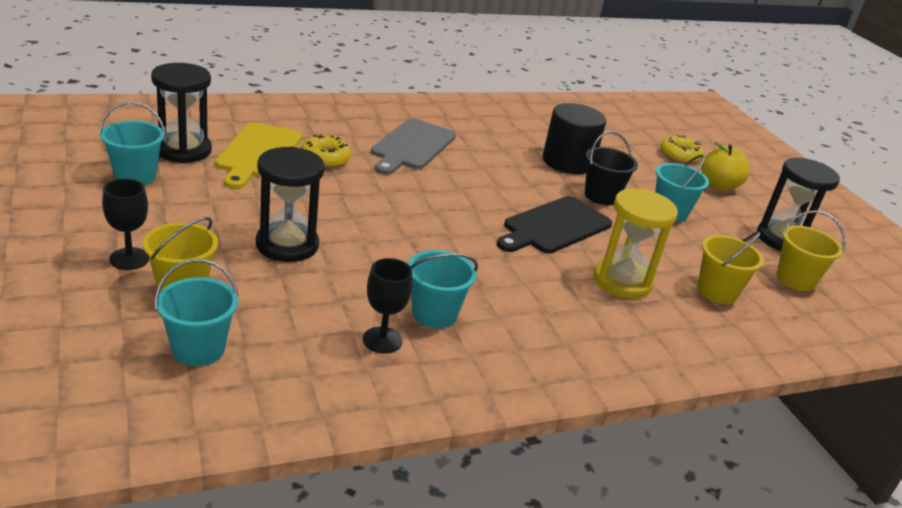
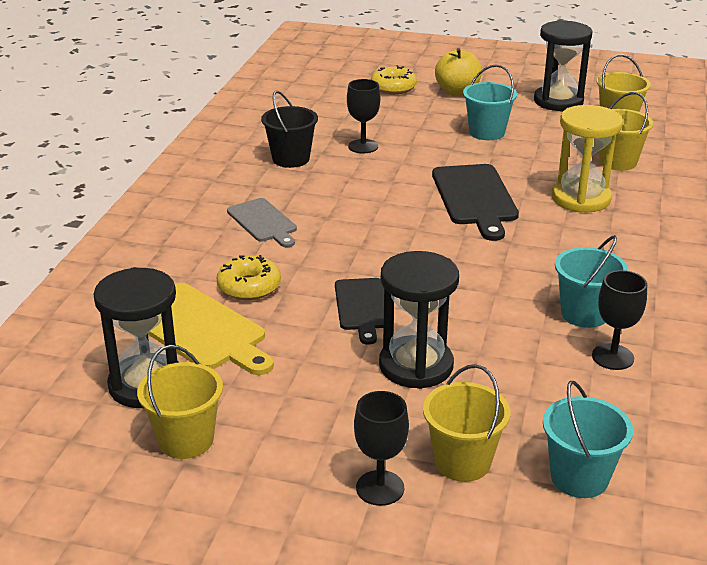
camera: 50 degrees left, 0 degrees up
turquoise bucket [99,102,166,185] -> yellow bucket [137,345,223,459]
grey cutting board [371,118,456,175] -> grey cutting board [227,198,297,247], size x0.64
black cylinder [543,103,606,174] -> black goblet [347,79,380,153]
black bucket [585,131,638,205] -> black bucket moved to [261,91,318,168]
none -> black cutting board [335,278,384,345]

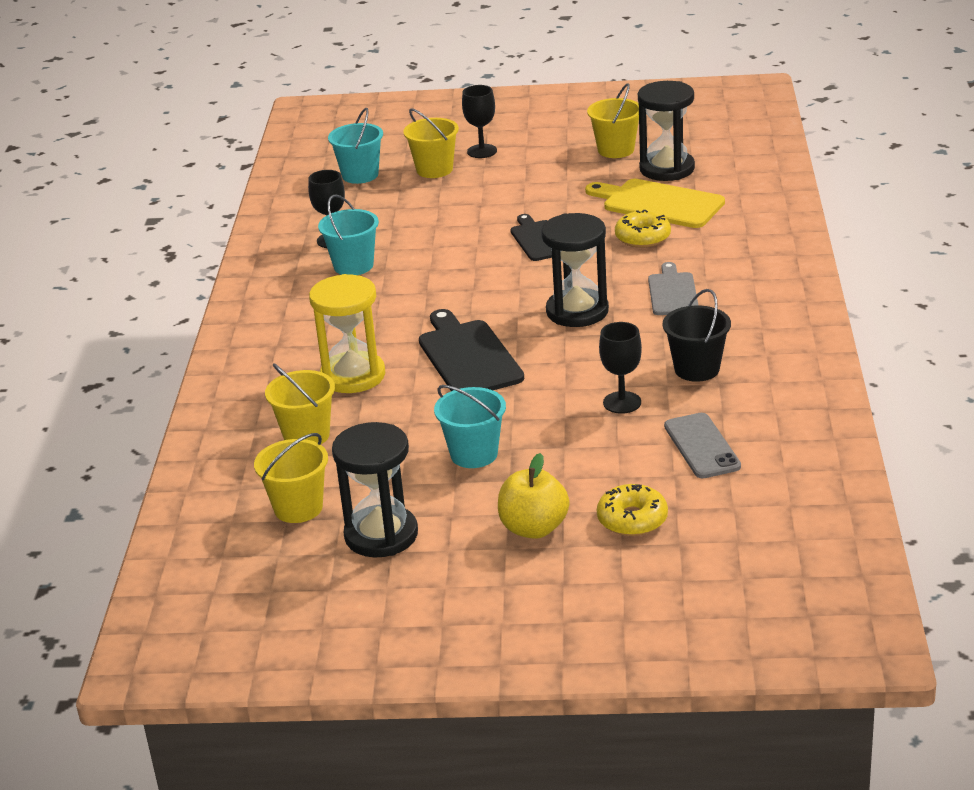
camera: 170 degrees right, 0 degrees up
grey cutting board [227,198,297,247] -> grey cutting board turned 45 degrees clockwise [648,262,699,315]
black hourglass [379,251,459,389] -> black hourglass moved to [541,213,609,327]
none -> grey phone [664,413,741,478]

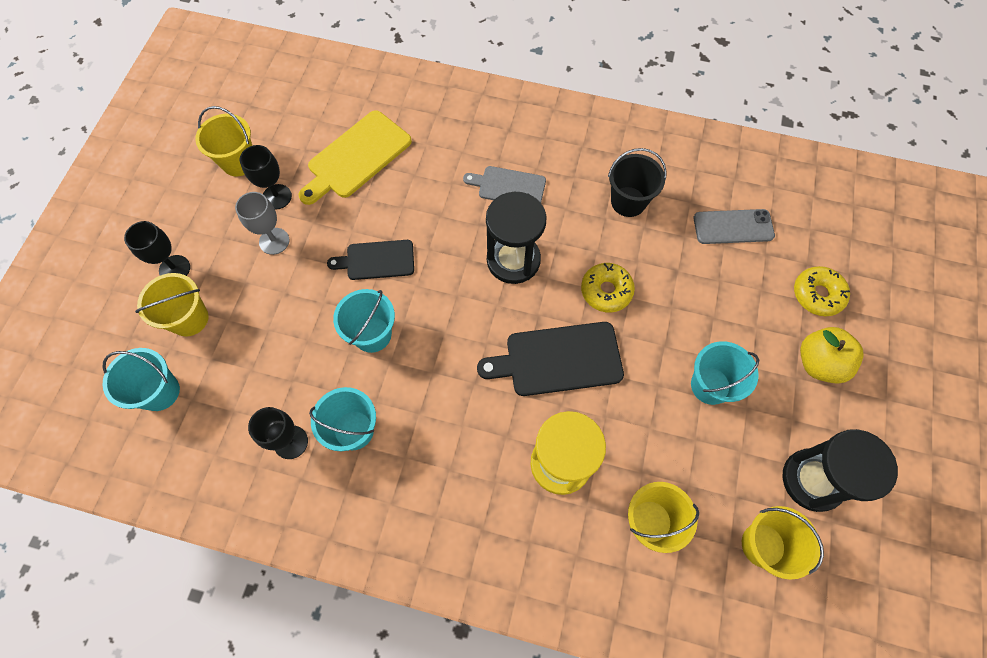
camera: 80 degrees left, 35 degrees up
black goblet [599,322,642,414] -> black goblet moved to [240,145,292,210]
yellow donut [615,210,671,248] -> yellow donut moved to [581,263,635,312]
black hourglass [638,81,695,181] -> none
none -> grey goblet [235,192,290,255]
none -> turquoise bucket [333,289,395,353]

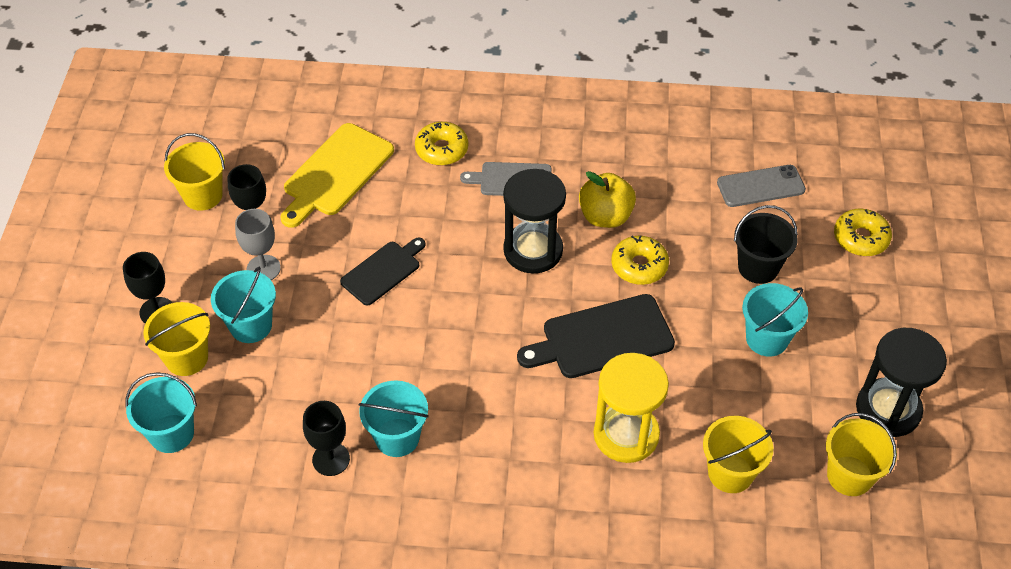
camera: 10 degrees left, 15 degrees down
black cutting board [327,240,414,280] -> black cutting board turned 150 degrees clockwise [340,237,426,306]
turquoise bucket [333,289,395,353] -> turquoise bucket moved to [211,267,276,343]
black bucket [608,148,667,217] -> black bucket moved to [734,205,798,284]
yellow apple [800,327,864,384] -> yellow apple moved to [579,171,636,228]
none -> yellow donut [415,122,468,166]

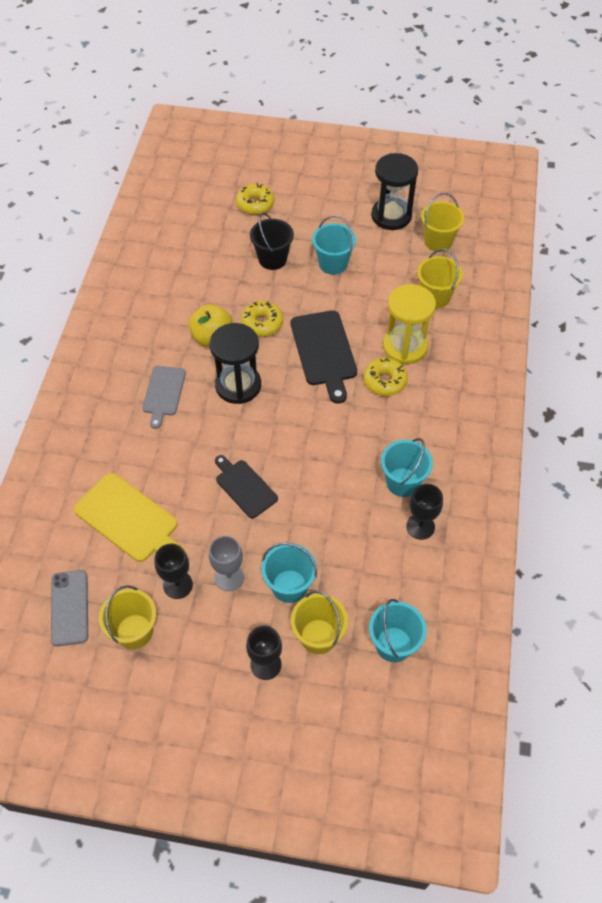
camera: 85 degrees left, 5 degrees up
yellow donut [415,122,468,166] -> yellow donut moved to [363,358,408,396]
grey phone [717,165,806,207] -> grey phone moved to [51,570,88,646]

